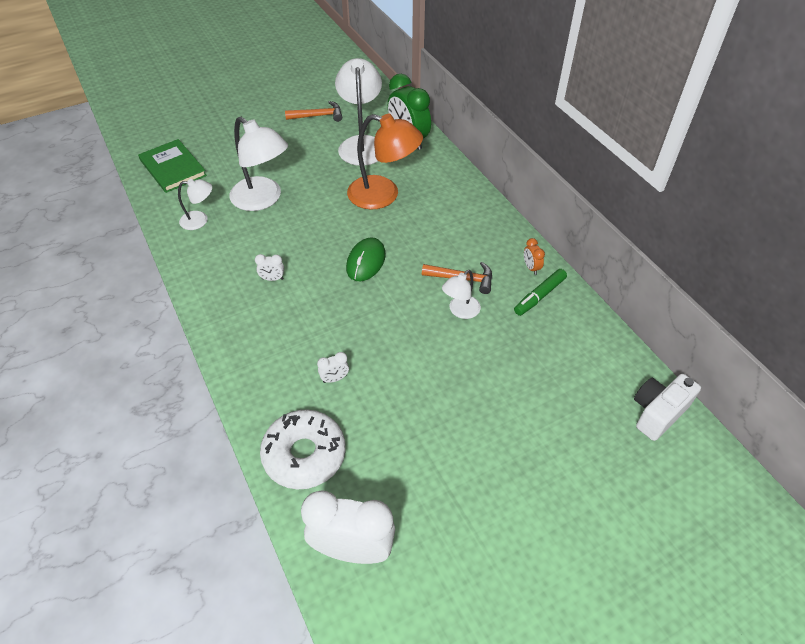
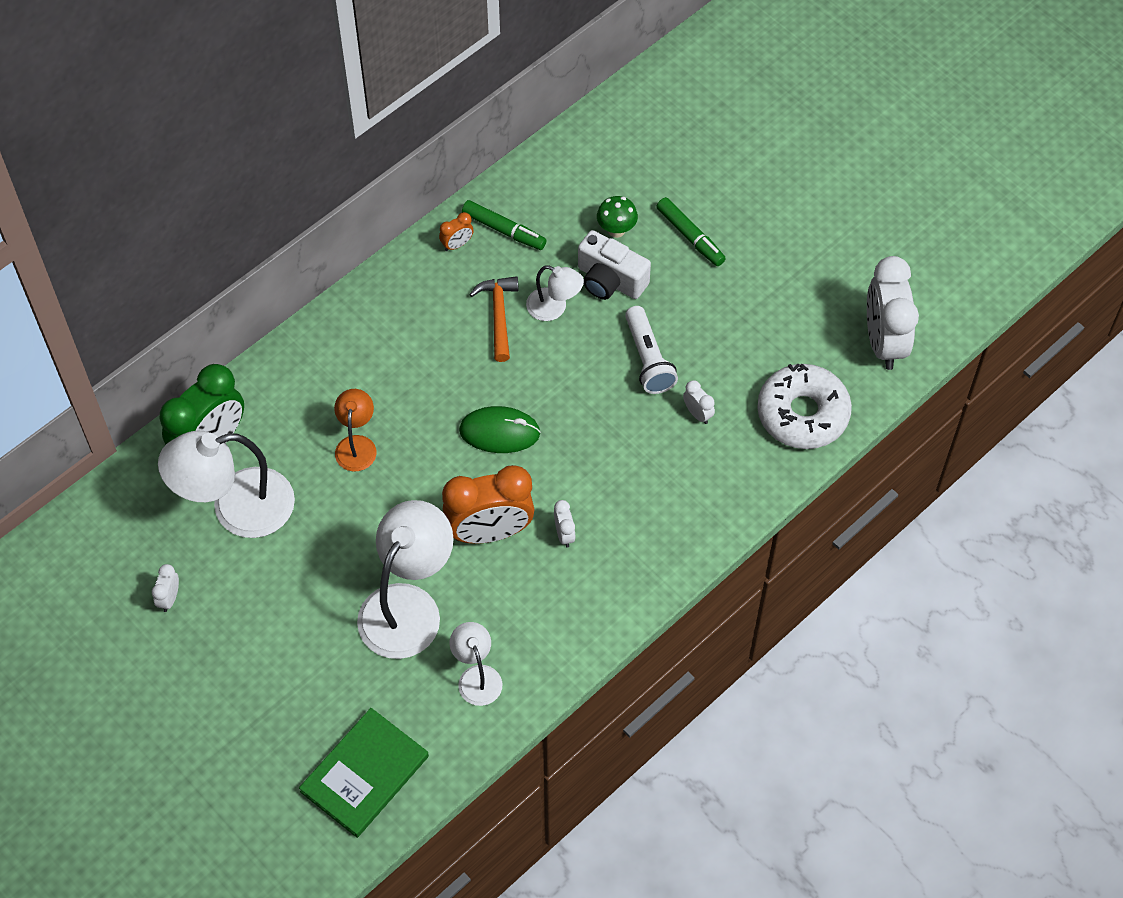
camera: 105 degrees left, 10 degrees up
orange hammer [285,101,342,122] -> white clock [152,564,179,612]
orange lamp [347,114,423,210] -> orange lamp [334,389,376,472], size x0.53
white camera [634,374,701,441] -> white camera moved to [578,230,651,300]
none -> orange clock [442,465,535,544]
none -> green mushroom [597,196,638,238]
none -> white flashlight [625,306,678,394]
none -> green marker [656,197,726,266]

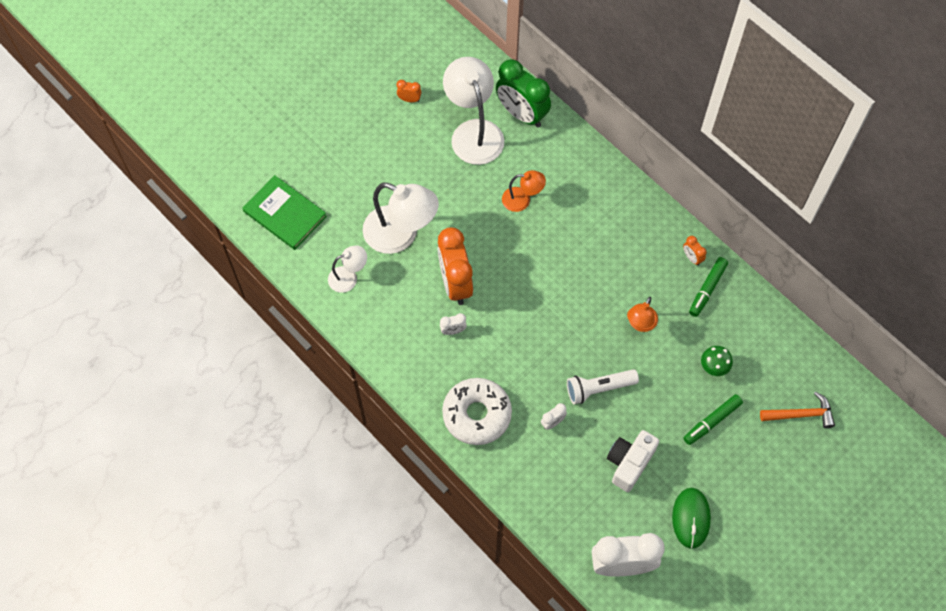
camera: 90 degrees right, 5 degrees up
white clock [152,564,179,612] -> orange clock [397,80,421,102]
green mouse [459,406,541,453] -> green mouse moved to [672,488,711,549]
orange hammer [469,276,519,362] -> orange hammer moved to [760,391,835,428]
white lamp [526,265,584,321] -> orange lamp [627,297,658,332]
white camera [578,230,651,300] -> white camera moved to [607,430,659,492]
white donut [757,363,852,449] -> white donut moved to [442,378,512,445]

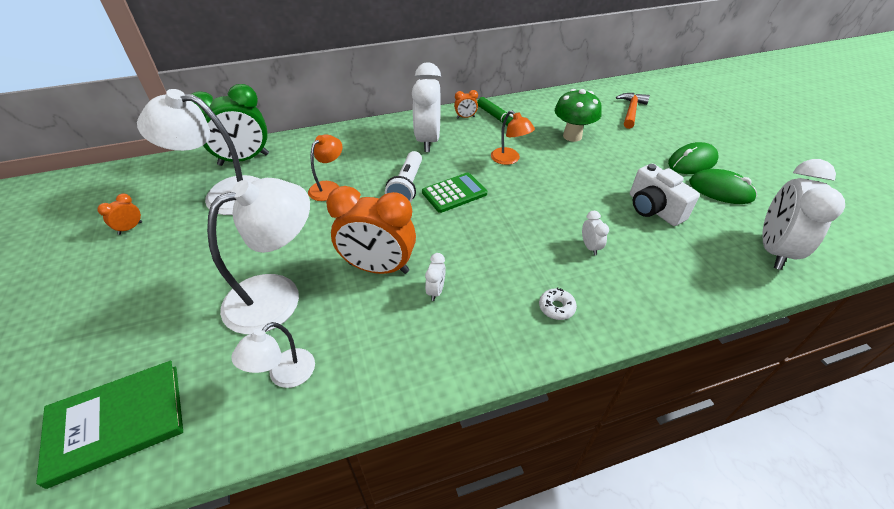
camera: 65 degrees left, 20 degrees down
white lamp [328,245,367,293] -> white lamp turned 150 degrees counterclockwise [231,322,315,388]
white donut [442,378,512,445] -> white donut [539,288,577,320], size x0.40
white flashlight [567,369,639,404] -> white flashlight moved to [385,151,422,203]
green marker [683,394,743,445] -> none
green mushroom [701,346,733,376] -> green mushroom [555,89,602,142], size x1.56
none -> white clock [412,62,441,152]
none -> green calculator [422,173,487,213]
none -> green mouse [668,142,718,174]

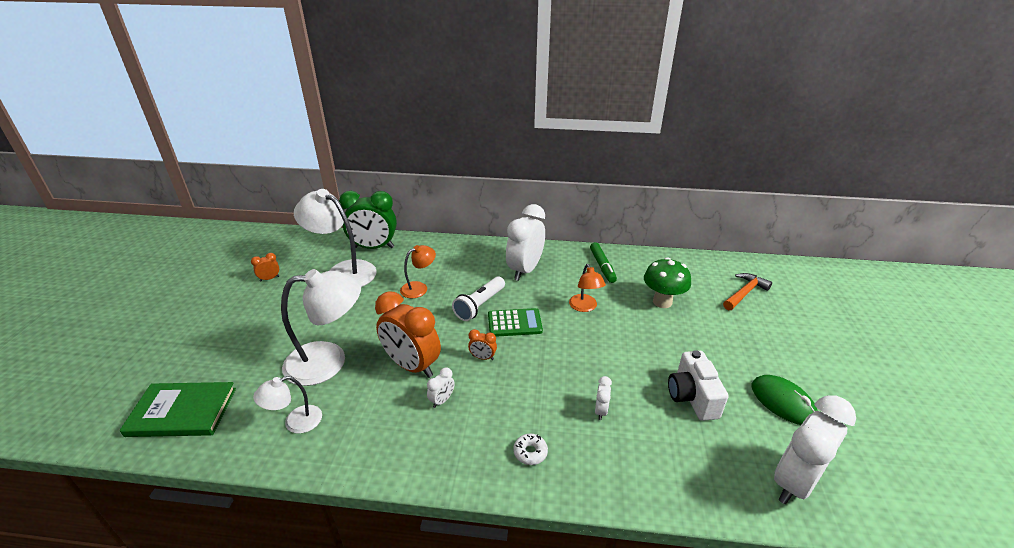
camera: 25 degrees right, 10 degrees down
orange clock [454,90,478,118] -> orange clock moved to [468,329,497,360]
green mouse [668,142,718,174] -> none

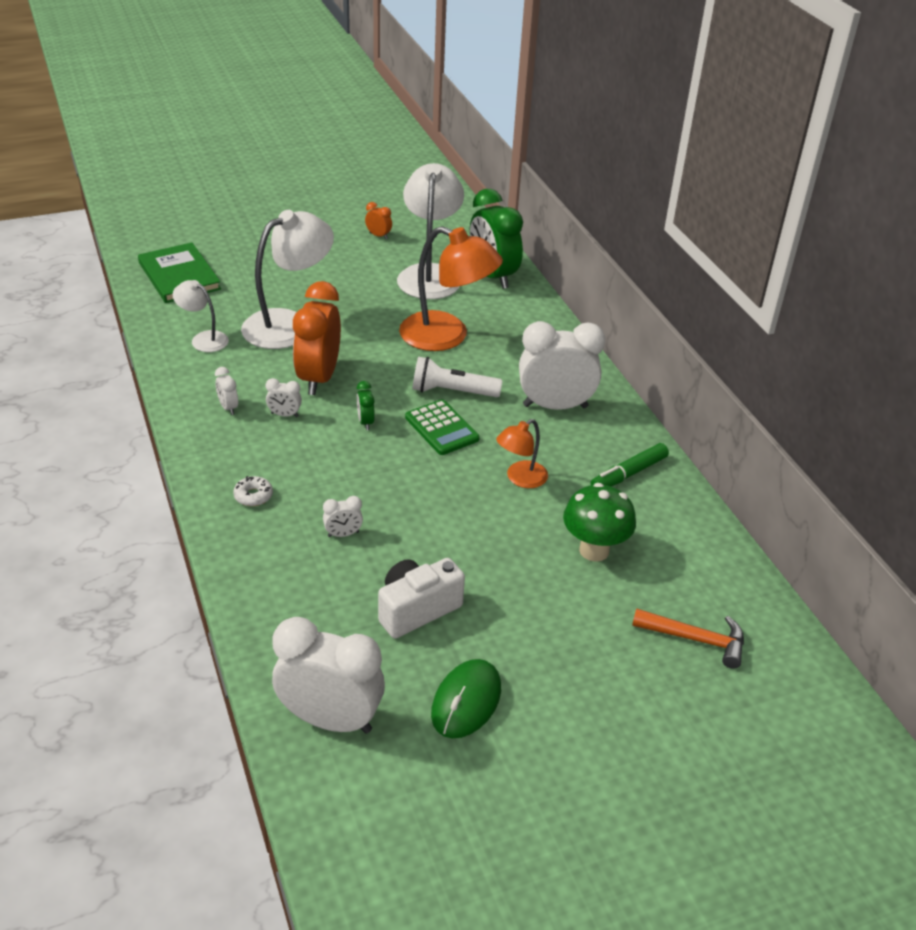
camera: 60 degrees right, 5 degrees up
white lamp [281,269,361,386] -> white lamp turned 90 degrees counterclockwise [241,210,334,349]
orange lamp [400,245,436,298] -> orange lamp [399,226,503,351], size x1.90
orange clock [468,329,497,360] -> green clock [357,381,375,430]
none -> white clock [215,367,238,415]

